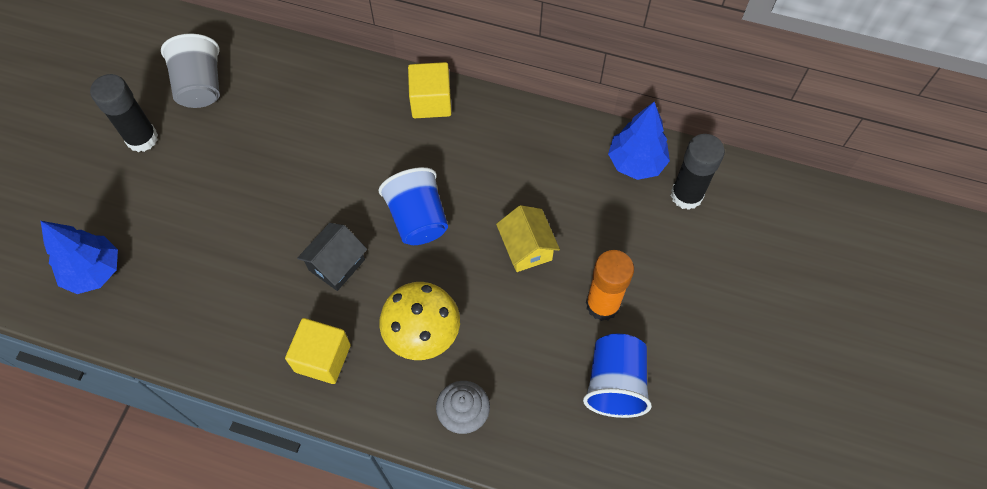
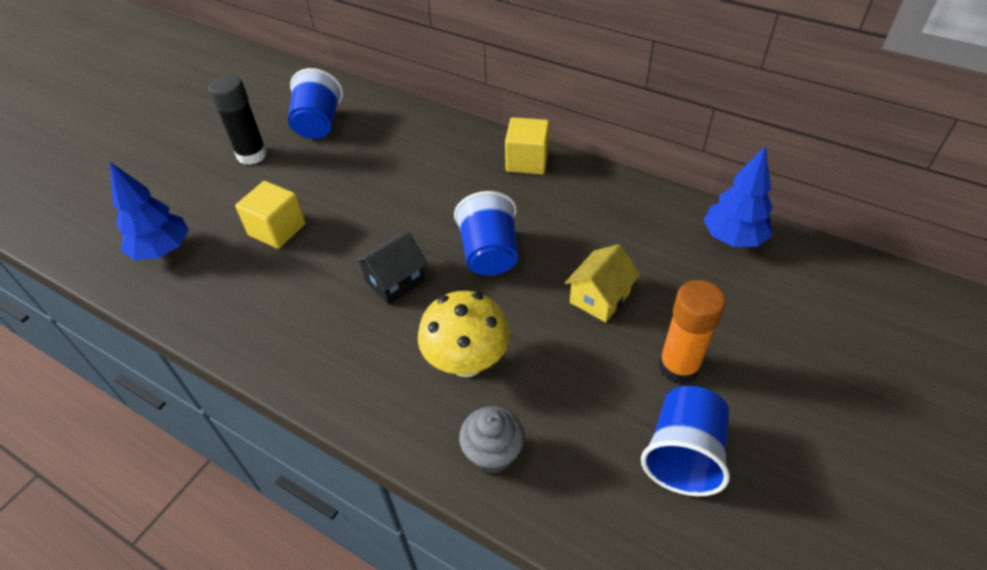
camera: 15 degrees right, 15 degrees down
grey cup [161,34,220,108] -> blue cup [288,68,343,139]
yellow cube [285,318,351,384] -> yellow cube moved to [235,181,305,249]
yellow house [496,205,560,272] -> yellow house turned 45 degrees clockwise [565,244,641,322]
black glue stick [671,134,725,210] -> none

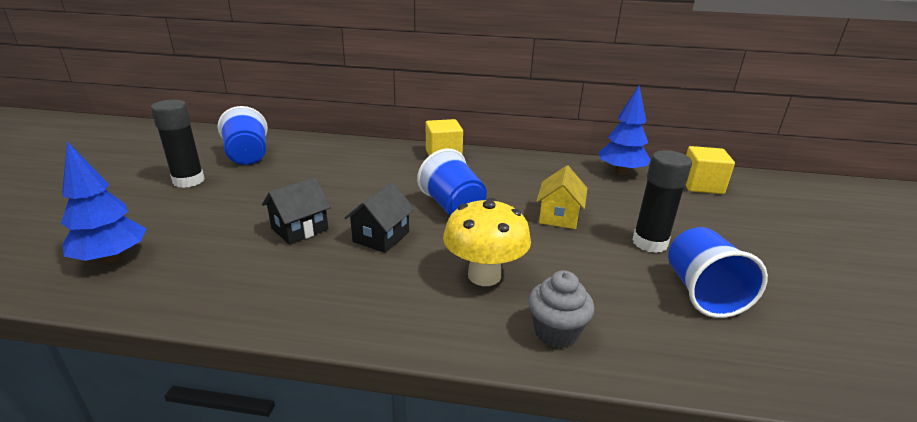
camera: 25 degrees left, 20 degrees down
yellow cube [235,181,305,249] -> yellow cube moved to [686,146,735,194]
orange glue stick [659,280,726,384] -> black glue stick [632,150,692,253]
none -> black house [262,177,331,245]

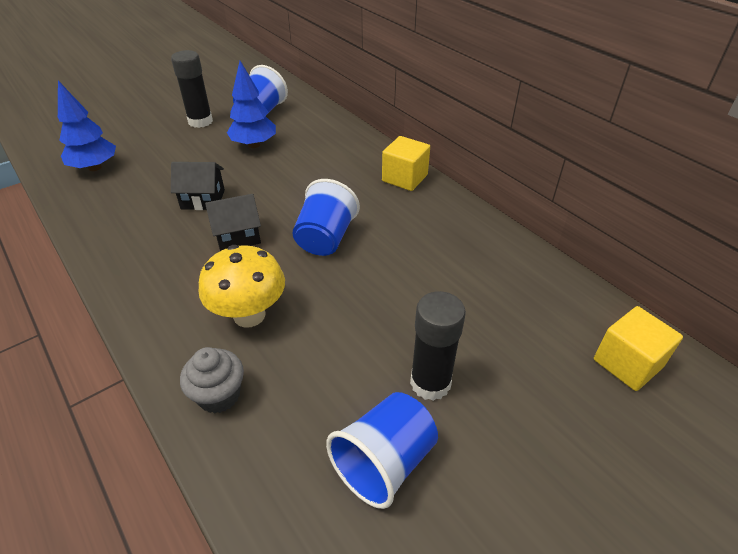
camera: 45 degrees right, 15 degrees up
yellow house [536,165,587,229] -> none
blue tree [599,86,651,175] -> blue tree moved to [227,61,276,148]

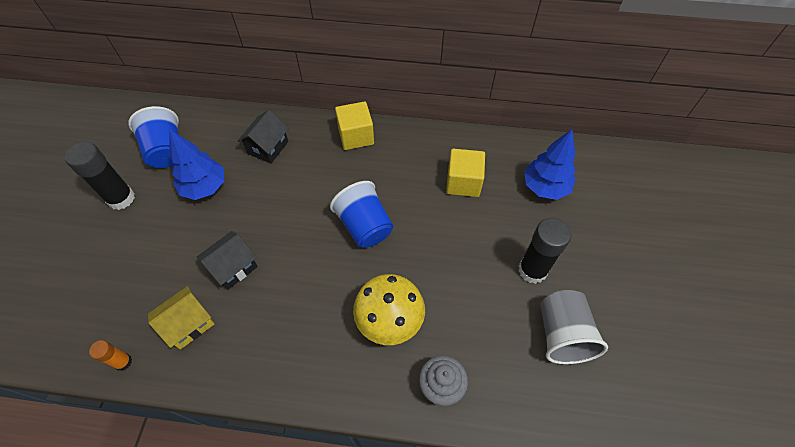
camera: 45 degrees left, 15 degrees up
blue tree [58,81,116,171] -> blue tree moved to [524,129,576,200]
black house [205,194,261,251] -> black house moved to [238,110,289,164]
blue cup [326,392,438,509] -> grey cup [540,290,608,364]
yellow cube [594,306,683,391] -> yellow cube moved to [446,149,485,197]
none -> orange glue stick [89,340,132,371]
none -> yellow house [148,286,214,350]

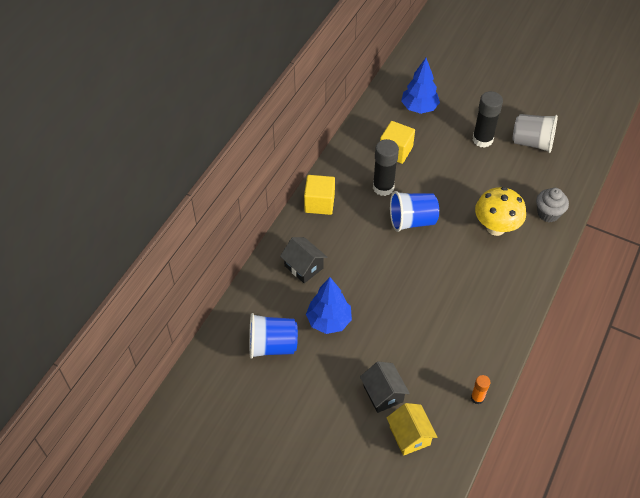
camera: 70 degrees left, 5 degrees down
black glue stick [65,142,135,210] -> black glue stick moved to [373,139,399,196]
yellow house [148,286,214,350] -> yellow house moved to [386,403,437,456]
black house [197,231,258,290] -> black house moved to [360,361,410,413]

